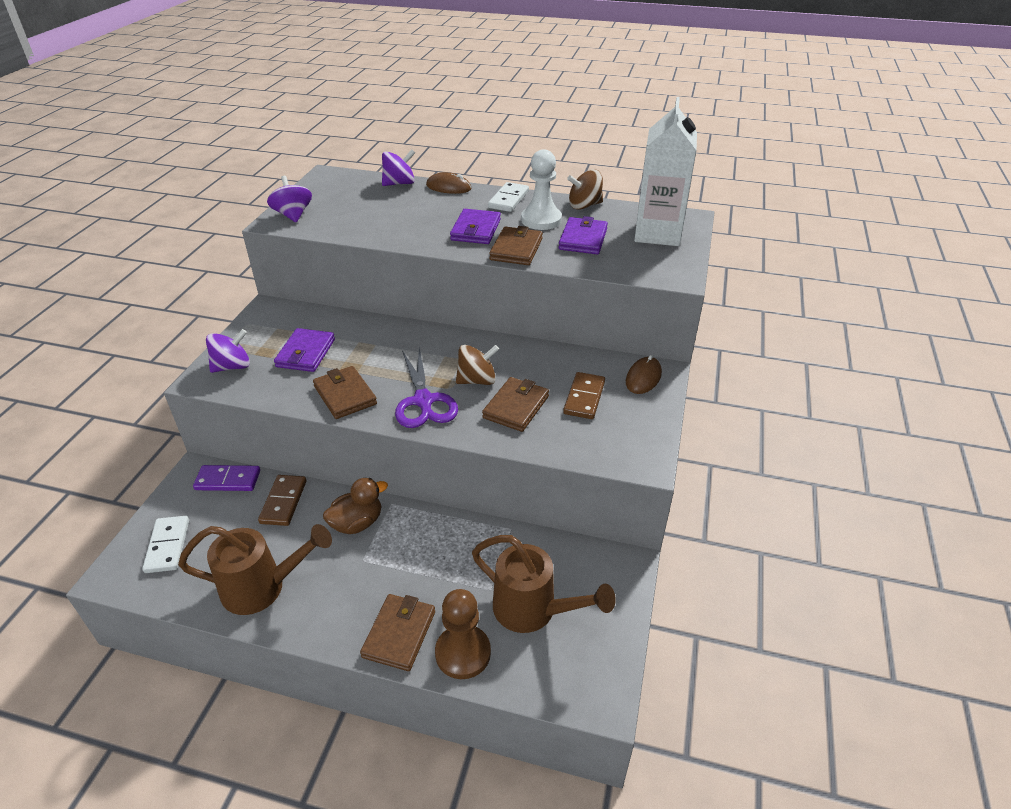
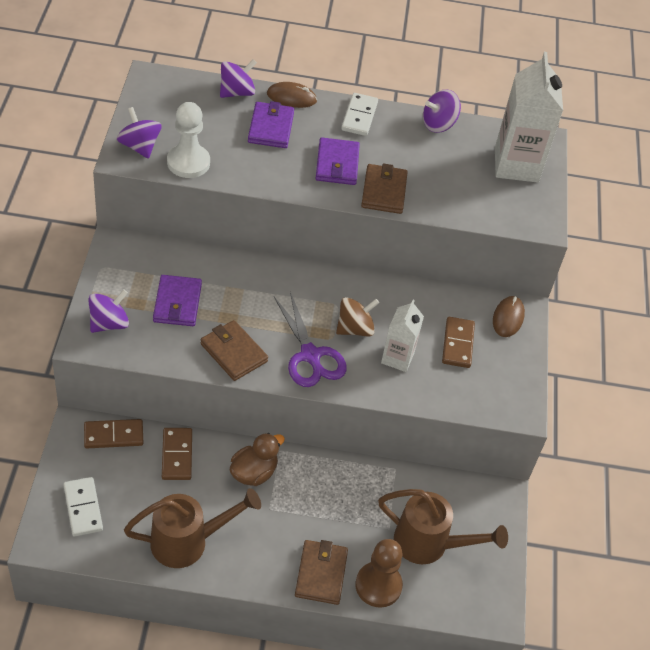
camera: 15 degrees left, 10 degrees up
purple domino [193,465,260,491] -> brown domino [84,419,143,448]
brown wallet [482,377,549,432] -> white carton [381,300,424,372]
white pawn [521,149,562,230] -> white pawn moved to [167,102,210,178]
purple wallet [558,216,608,254] -> purple wallet moved to [248,101,294,148]
brown spinning top [567,169,603,210] -> purple spinning top [423,89,461,133]

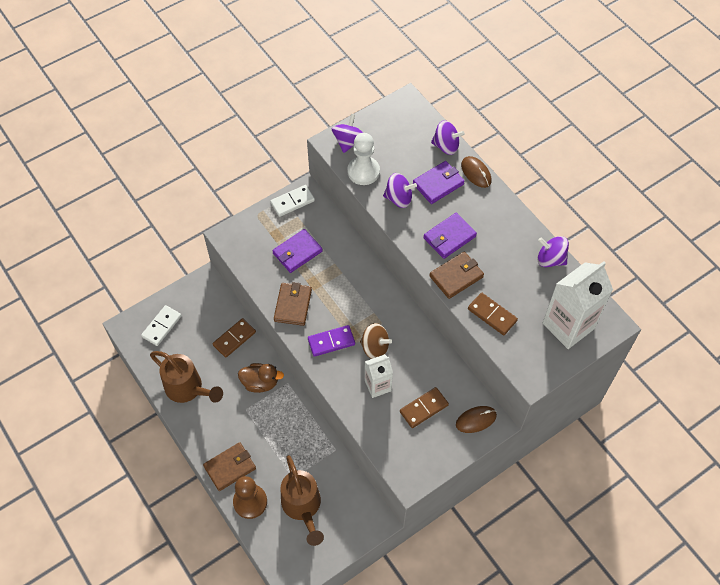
camera: 55 degrees right, 10 degrees up
brown domino [84,419,143,448] -> brown domino moved to [468,293,518,335]
purple spinning top [89,289,129,333] -> purple spinning top moved to [383,173,417,208]
purple scissors [274,292,347,387] -> purple domino [308,325,355,357]
white domino [341,93,378,136] -> white domino moved to [270,185,315,217]

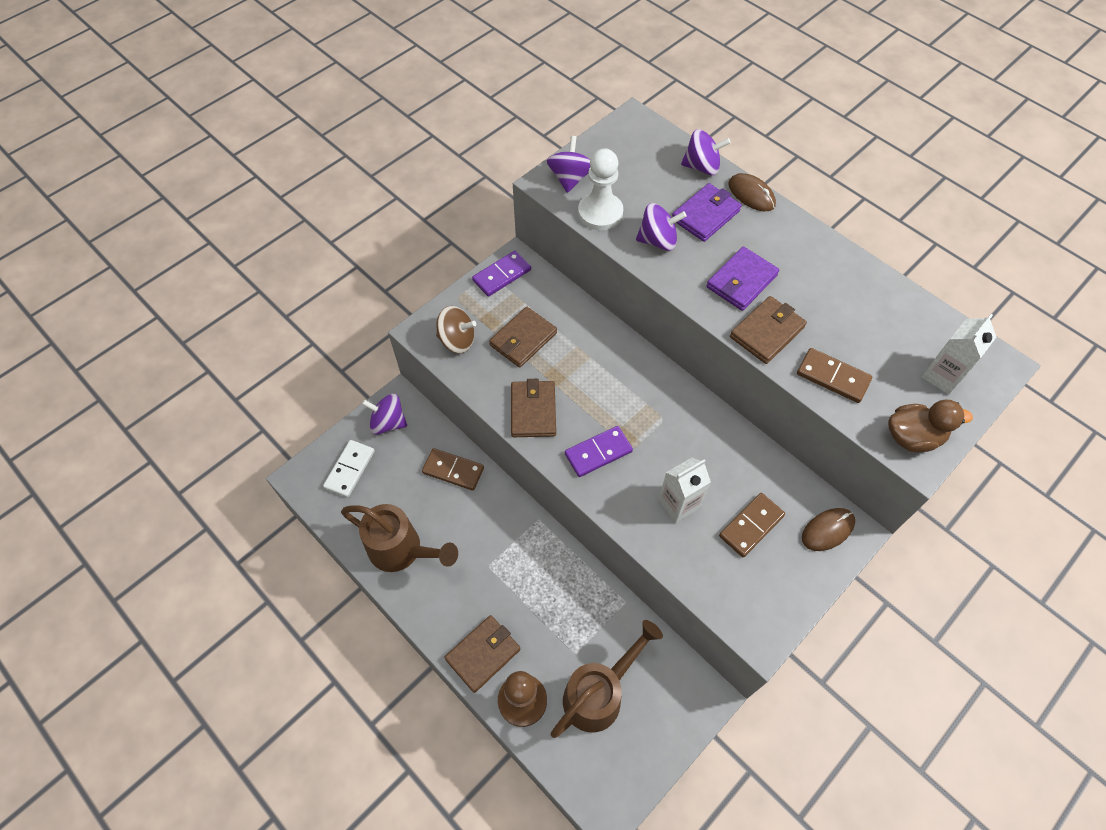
camera: 10 degrees left, 0 degrees up
brown domino [213,318,256,358] -> brown domino turned 75 degrees clockwise [422,448,484,491]
brown duck [238,363,284,393] -> brown duck moved to [888,400,973,452]
white domino [270,185,315,217] -> purple domino [472,251,531,296]
purple wallet [272,229,323,273] -> brown wallet [489,307,557,368]
brown watering can [281,455,324,546] -> brown watering can turned 105 degrees counterclockwise [550,620,663,738]
brown spinning top [360,323,392,359] -> brown spinning top moved to [436,306,476,353]
purple spinning top [538,236,569,267] -> purple spinning top moved to [362,394,407,435]
white carton [543,261,613,349] -> white carton [921,314,996,395], size x0.58

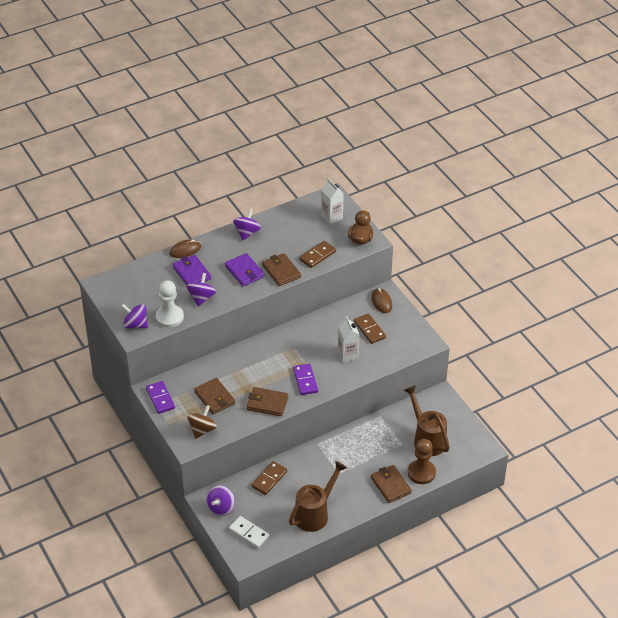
camera: 75 degrees left, 15 degrees down
purple spinning top [681,129,731,175] -> purple spinning top moved to [233,209,261,240]

